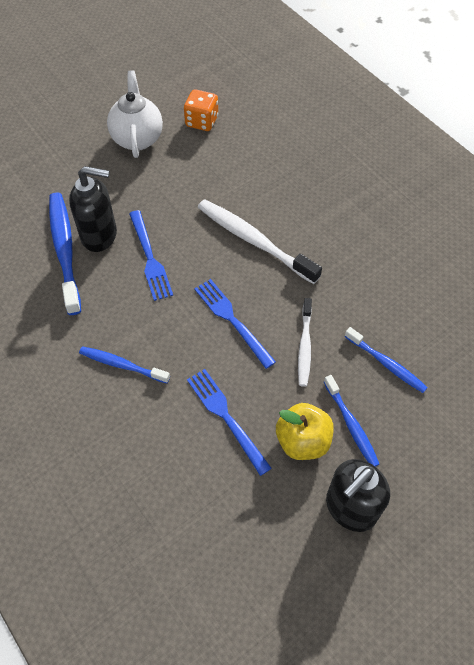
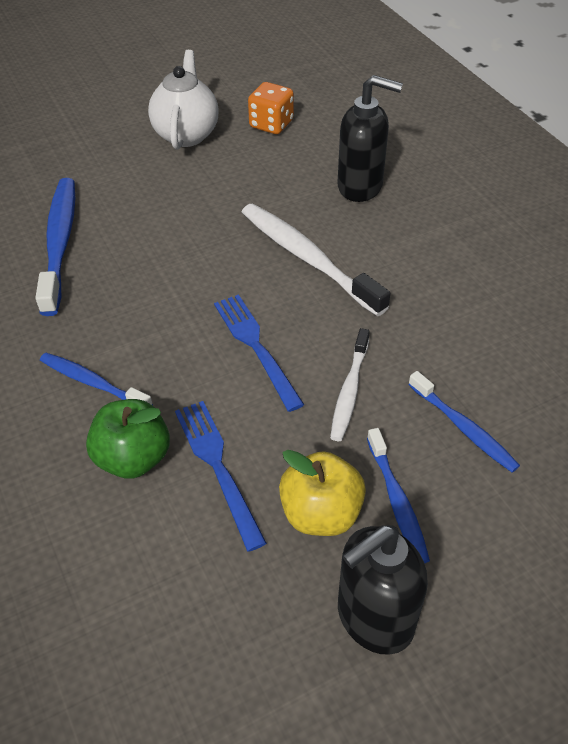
camera: 10 degrees right, 10 degrees down
black soap dispenser [69,166,117,252] -> black soap dispenser moved to [337,75,403,202]
blue fork [129,210,173,301] -> none
none -> green apple [86,399,170,478]

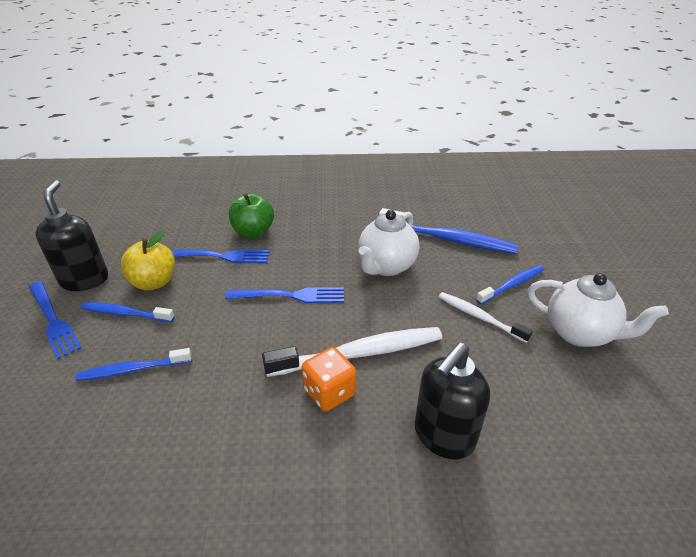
camera: 115 degrees right, 10 degrees down
blue toothbrush [40,353,153,406] -> blue toothbrush moved to [476,265,544,304]
orange dice [248,82,294,134] -> orange dice moved to [302,347,356,412]
white toothbrush [330,328,370,441] -> white toothbrush moved to [439,292,533,343]
none -> blue fork [29,281,82,359]
none -> white teapot [358,210,420,276]

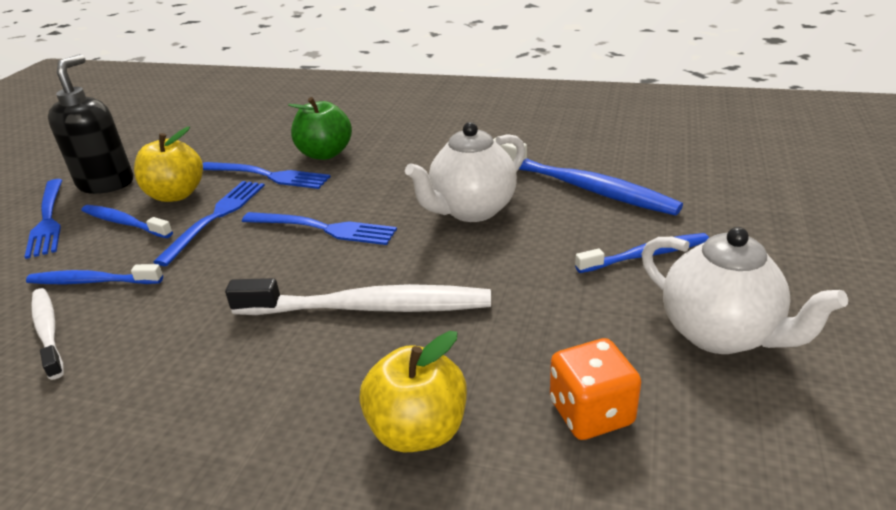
camera: 20 degrees right, 5 degrees down
orange dice [302,347,356,412] -> orange dice moved to [550,338,641,440]
black soap dispenser [415,343,490,459] -> yellow apple [359,331,467,452]
white toothbrush [439,292,533,343] -> white toothbrush moved to [31,288,64,380]
none -> blue fork [153,181,265,266]

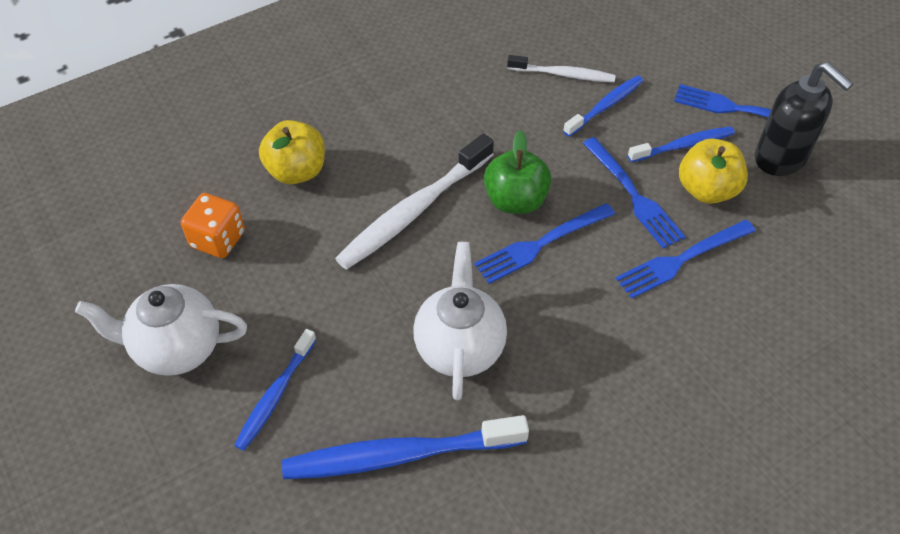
camera: 130 degrees right, 20 degrees up
green apple [288,97,352,160] -> green apple moved to [484,130,552,214]

